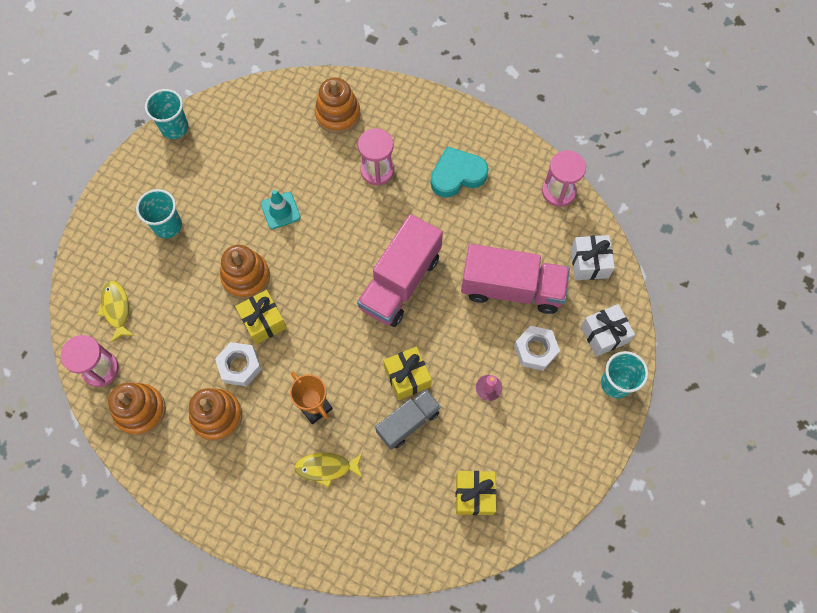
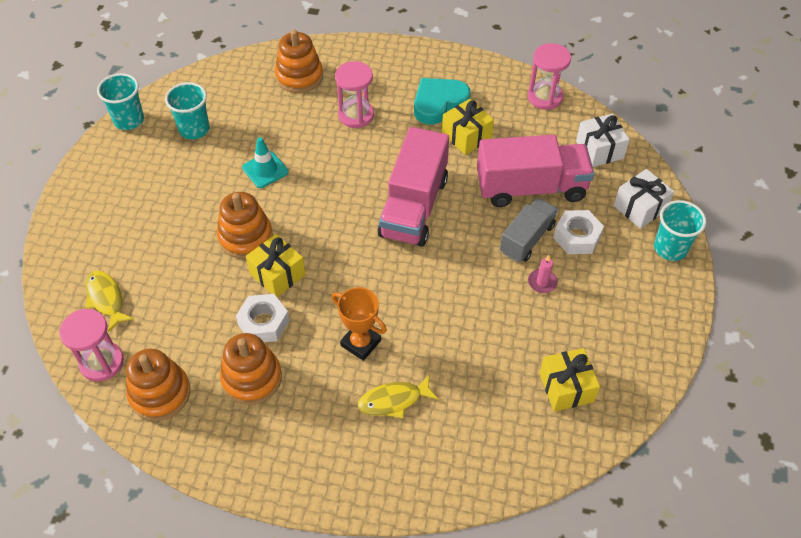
camera: 15 degrees left, 15 degrees down
turquoise cup [136,189,182,238] -> turquoise cup moved to [165,82,210,139]
grey truck [375,389,441,450] -> grey truck moved to [500,198,558,262]
yellow gift [384,346,432,400] -> yellow gift moved to [442,99,494,155]

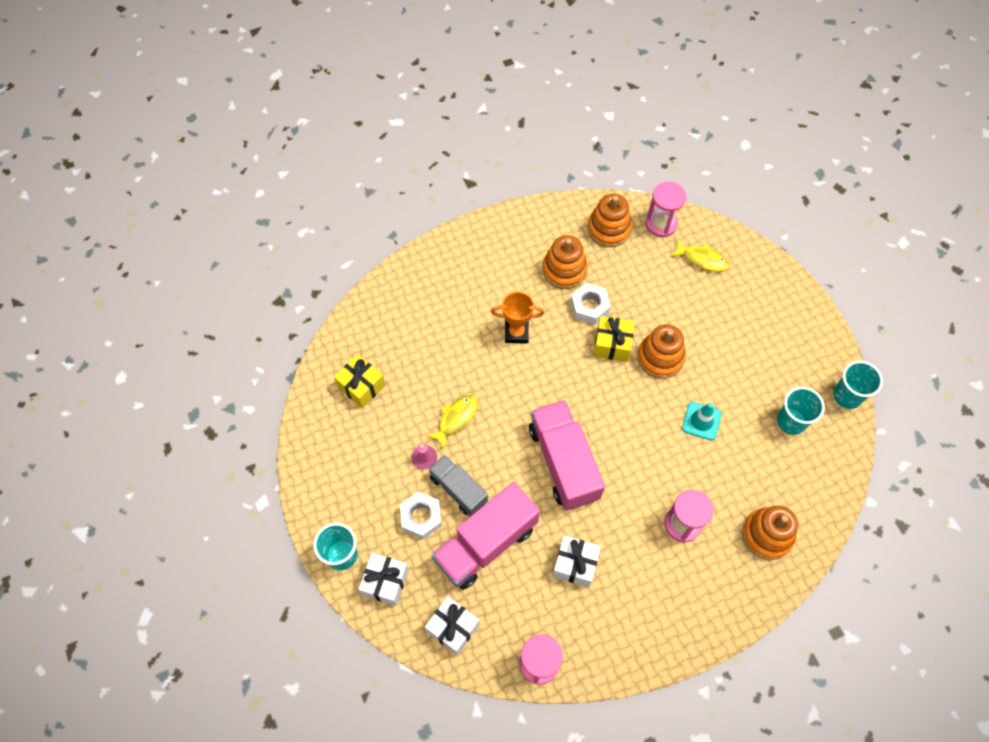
camera: 145 degrees right, 10 degrees up
yellow fish [358,375,439,419] -> yellow fish moved to [427,395,478,449]
turquoise heart [414,78,471,125] -> none
yellow gift [442,99,494,155] -> white gift [553,535,601,587]
grey truck [500,198,558,262] -> grey truck turned 135 degrees clockwise [428,455,488,516]

